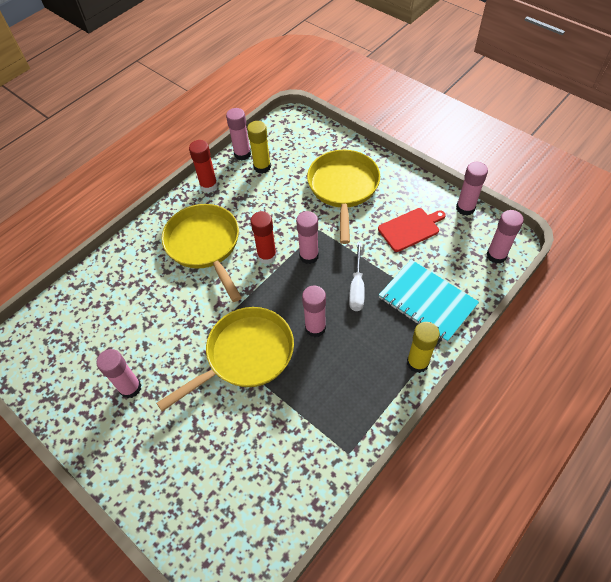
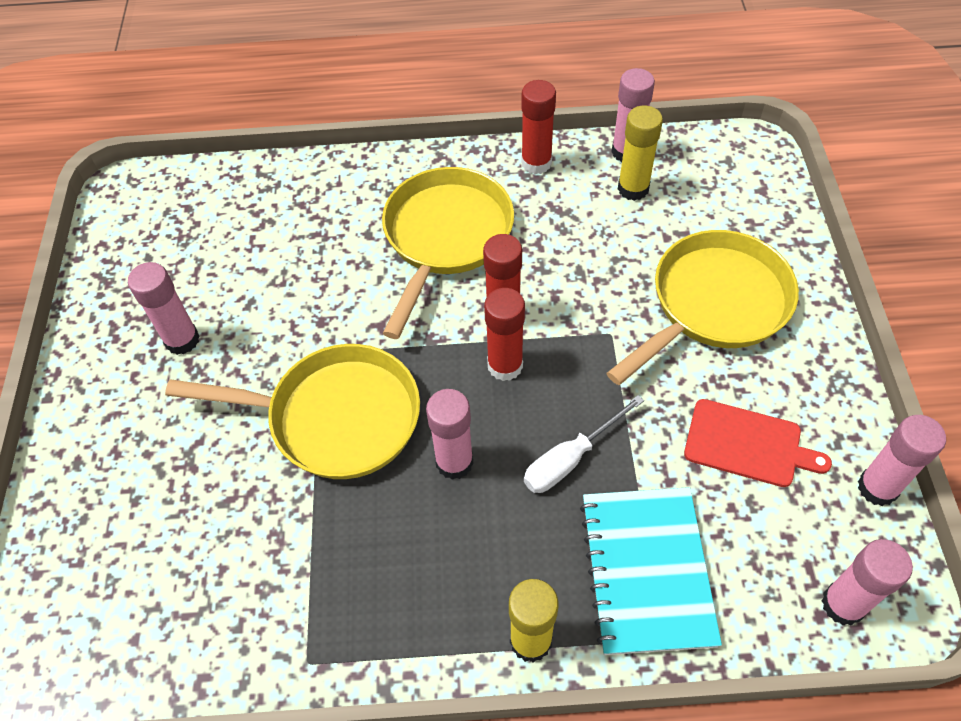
camera: 45 degrees right, 0 degrees up
pink glue stick [296,211,319,264] -> none
none -> red glue stick [484,288,525,381]

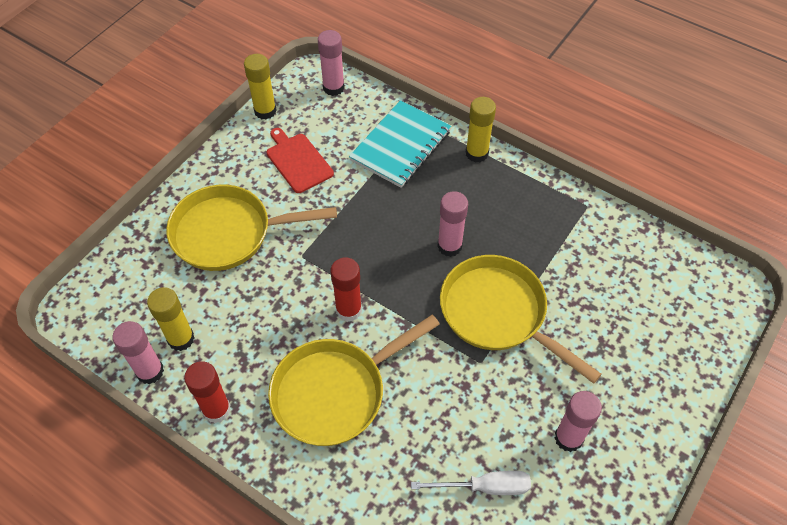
camera: 145 degrees left, 0 degrees up
red glue stick [484,288,525,381] -> none
white screwdriver [524,395,644,493] -> white screwdriver moved to [411,471,531,495]
pink glue stick [858,415,946,506] -> yellow glue stick [244,54,277,120]

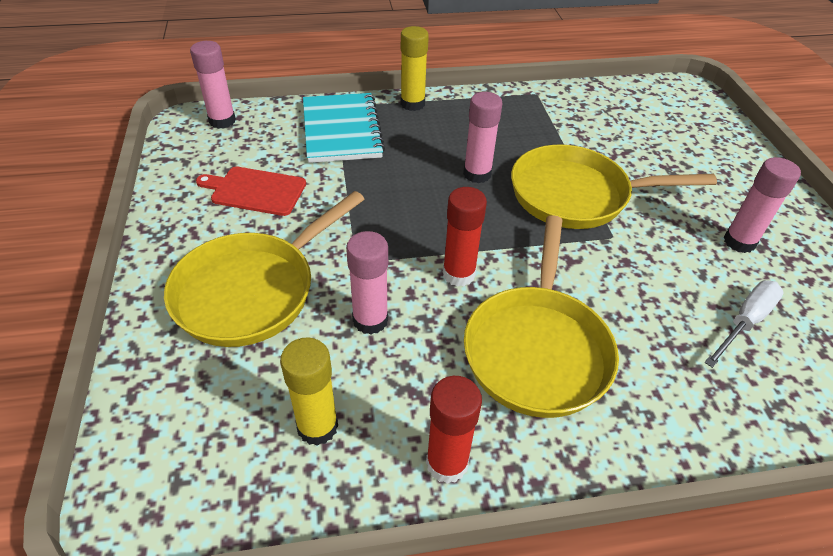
camera: 45 degrees left, 10 degrees down
pink glue stick [112,321,164,384] -> pink glue stick moved to [346,231,388,335]
yellow glue stick [244,54,277,120] -> none

